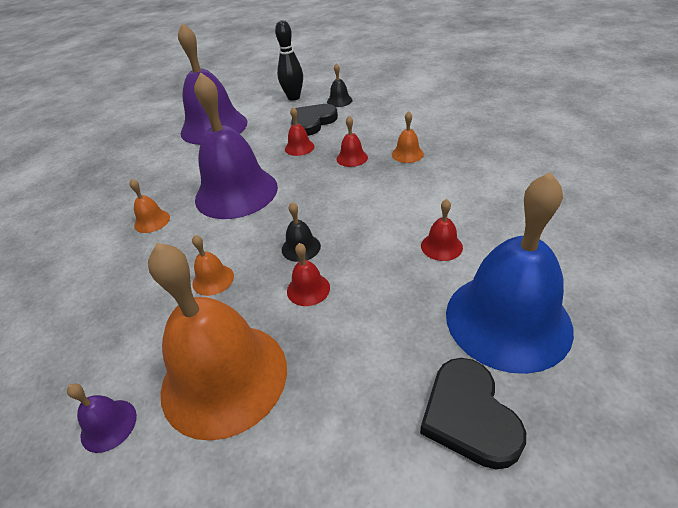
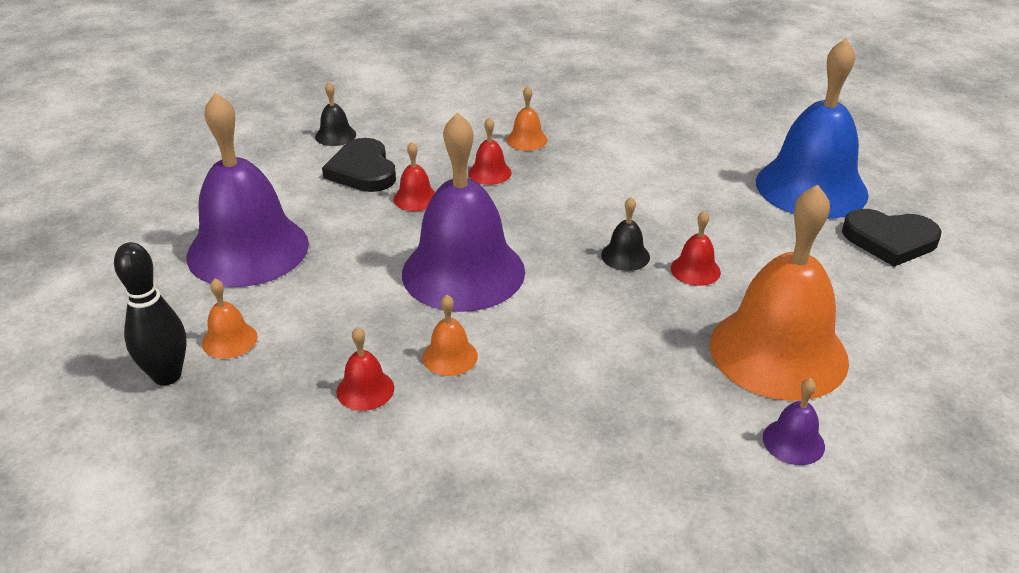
camera: 65 degrees left, 5 degrees down
orange bell [192,235,234,296] -> orange bell moved to [202,279,257,359]
black bowling pin [275,20,303,101] -> black bowling pin moved to [114,242,187,386]
red bell [421,199,463,261] -> red bell moved to [336,327,394,411]

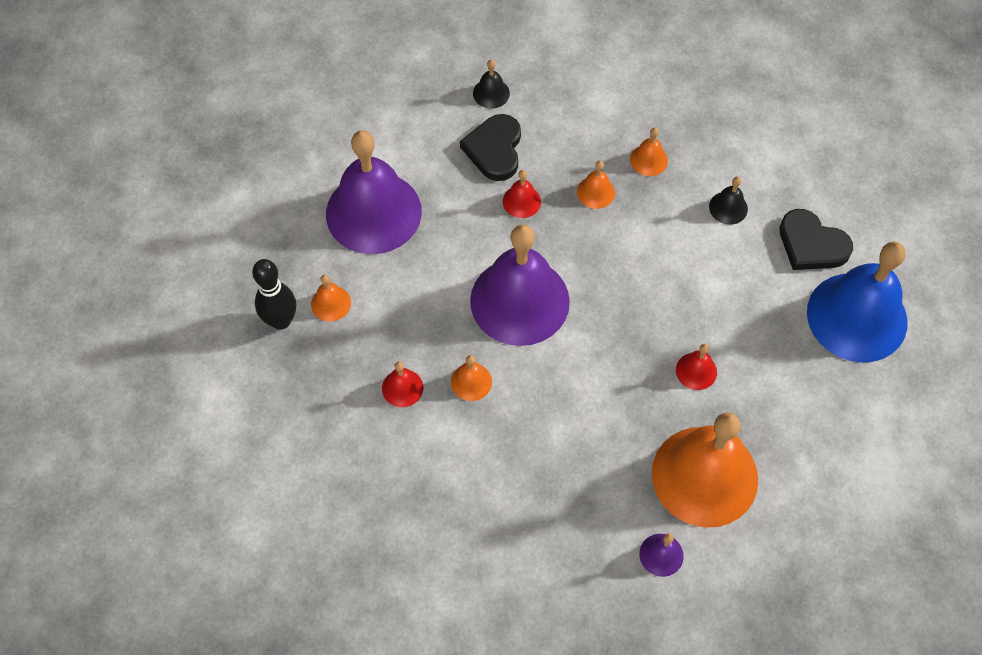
camera: 25 degrees right, 25 degrees up
red bell [468,117,512,185] -> orange bell [577,161,615,209]
black bell [601,197,650,271] -> black bell moved to [709,176,748,225]
black heart [842,209,942,267] -> black heart moved to [779,209,853,270]

